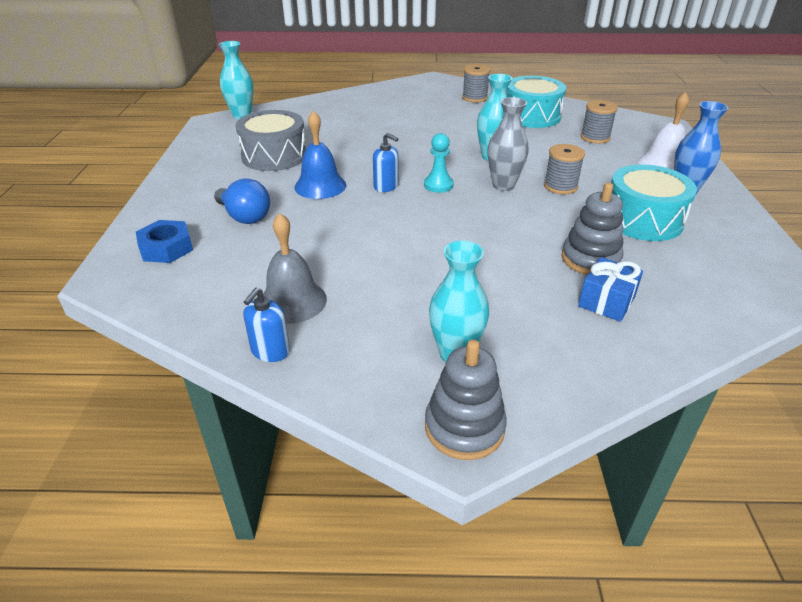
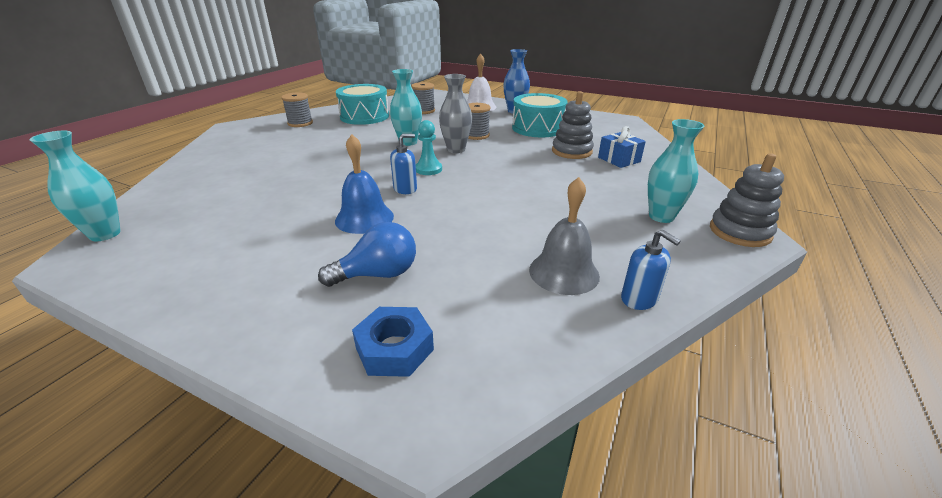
camera: 65 degrees left, 5 degrees down
grey drum [235,110,306,171] -> none

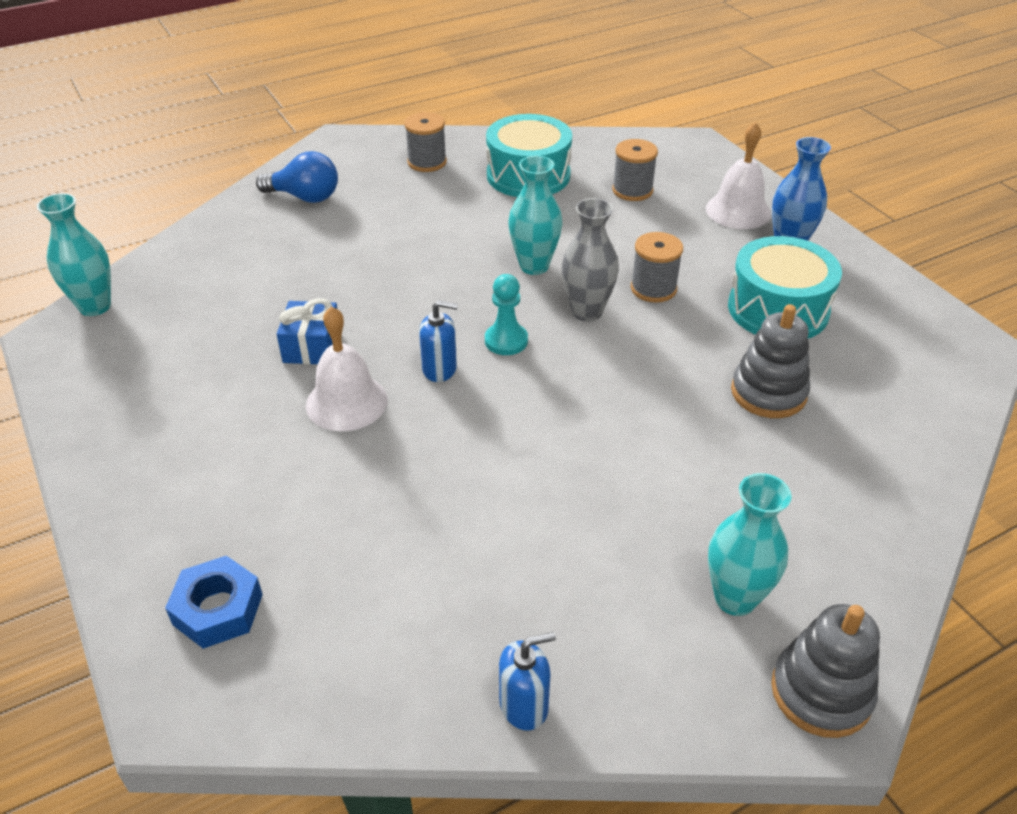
camera: 35 degrees right, 10 degrees up
blue light bulb [318,222,416,287] -> blue light bulb moved to [256,151,338,203]
blue bell [335,134,394,234] -> white bell [306,306,387,431]
grey bell [529,177,600,295] -> none
blue gift [598,126,646,168] -> blue gift moved to [277,298,337,364]
blue soap dispenser [621,230,681,310] -> blue soap dispenser turned 105 degrees counterclockwise [499,632,556,731]

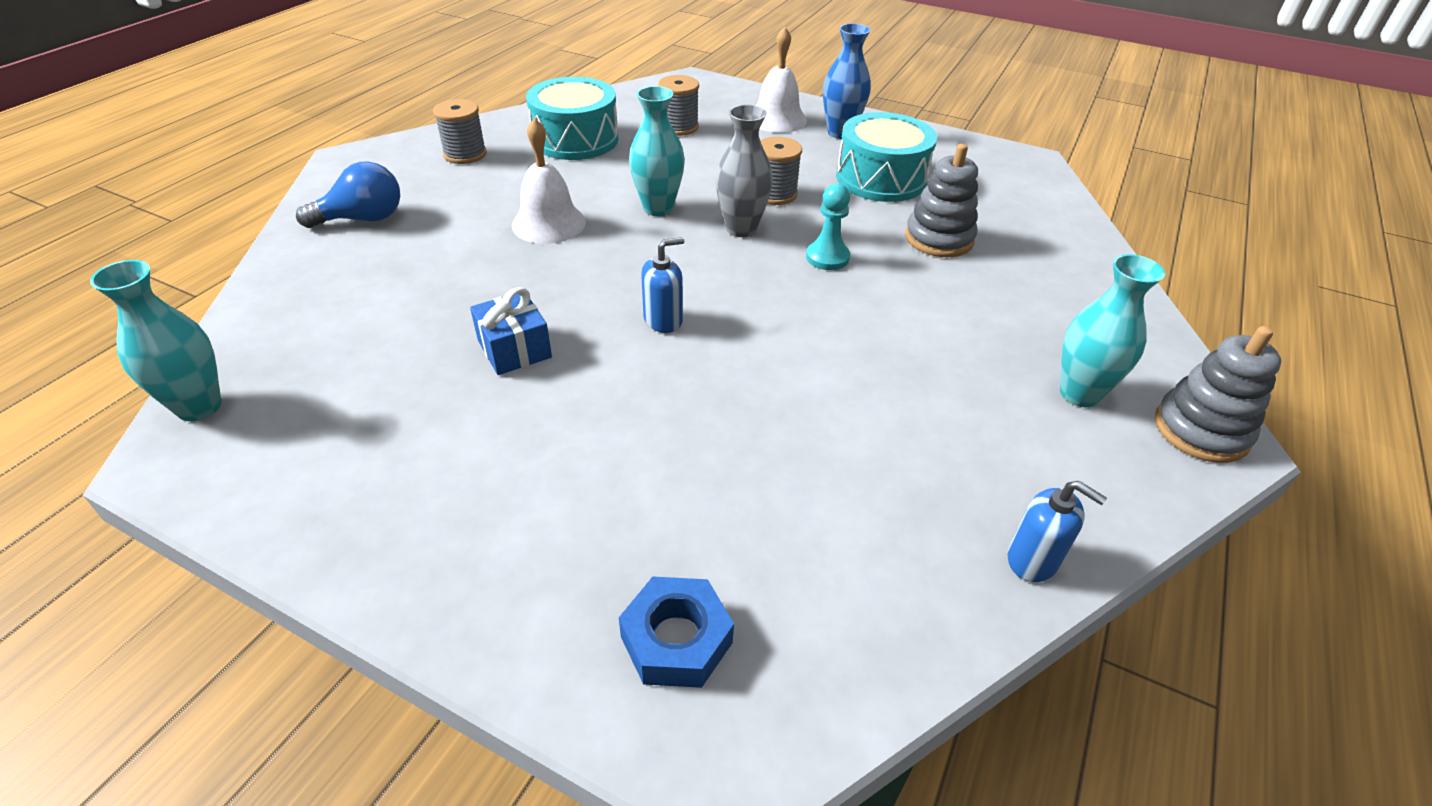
camera: 35 degrees left, 0 degrees up
white bell [306,306,387,431] -> white bell moved to [512,118,586,244]
turquoise pawn [485,274,528,355] -> turquoise pawn moved to [806,184,850,270]
blue soap dispenser [499,632,556,731] -> blue soap dispenser turned 90 degrees clockwise [1007,481,1107,582]

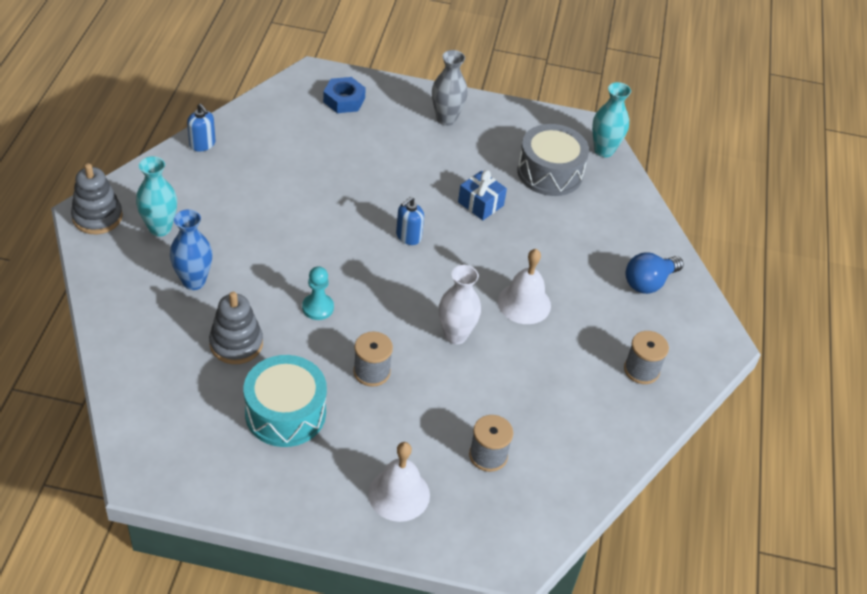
camera: 160 degrees right, 5 degrees up
turquoise drum [526,77,618,160] -> none
turquoise vase [629,86,685,216] -> white vase [439,265,481,344]
grey vase [715,105,773,237] -> grey vase moved to [432,50,468,126]
blue vase [823,23,871,139] -> blue vase moved to [170,209,212,290]
blue soap dispenser [1007,481,1107,582] -> blue soap dispenser turned 150 degrees counterclockwise [187,104,216,151]
none -> grey drum [517,124,589,196]

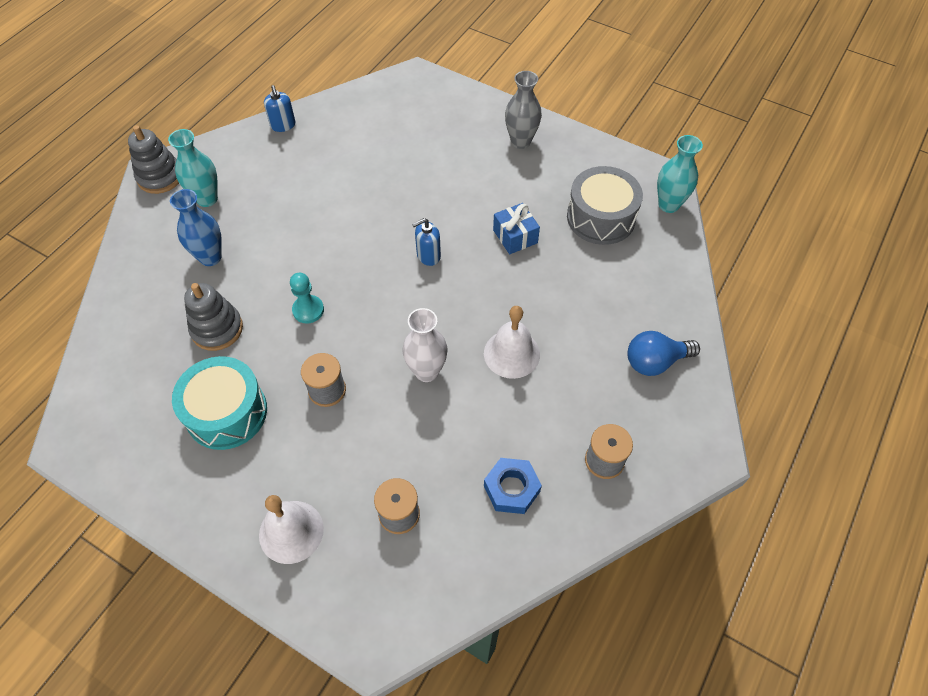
camera: 25 degrees right, 10 degrees up
blue nut [323,77,366,113] -> blue nut moved to [484,458,542,514]

